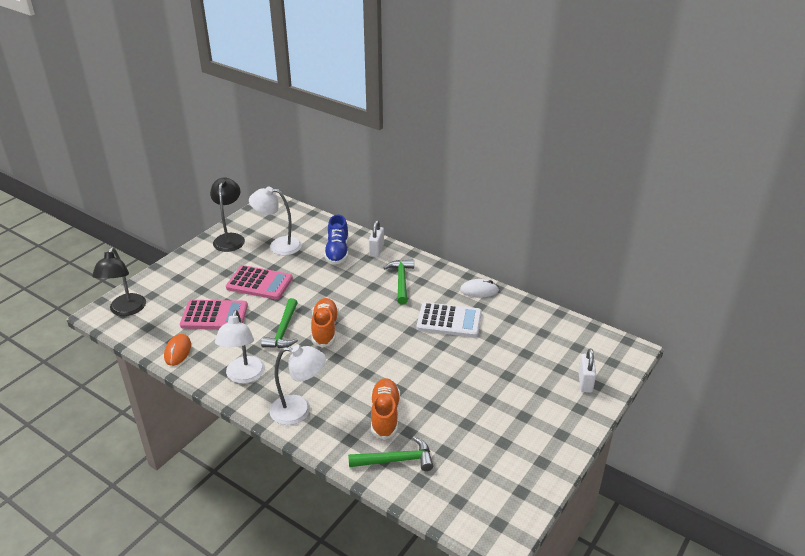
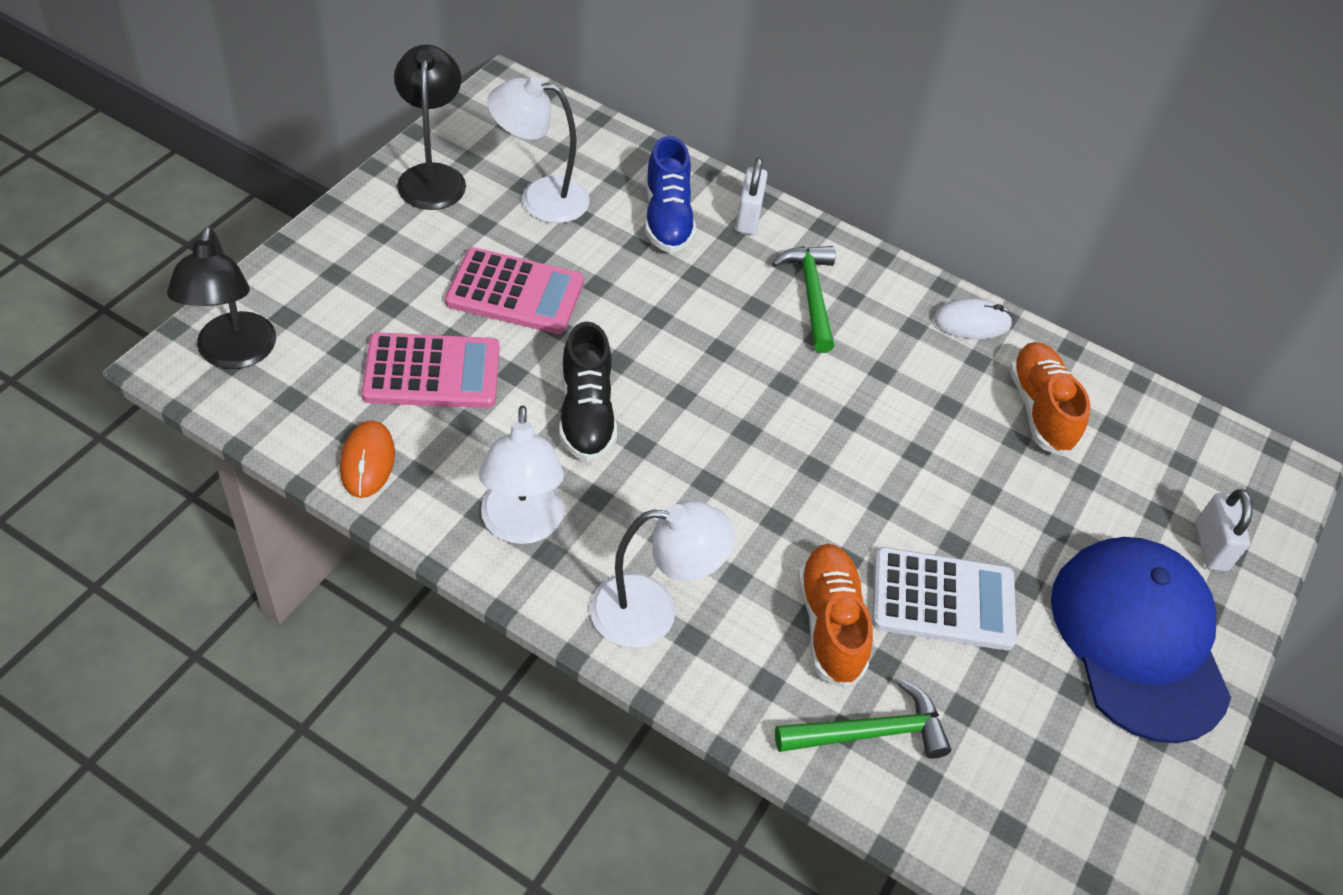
camera: 10 degrees left, 15 degrees up
green hammer [261,298,298,348] -> black shoe [559,321,617,461]
orange shoe [311,298,339,347] -> orange shoe moved to [1009,342,1090,456]
white calculator [417,302,482,337] -> white calculator moved to [872,547,1017,651]
none -> blue cap [1051,537,1231,743]

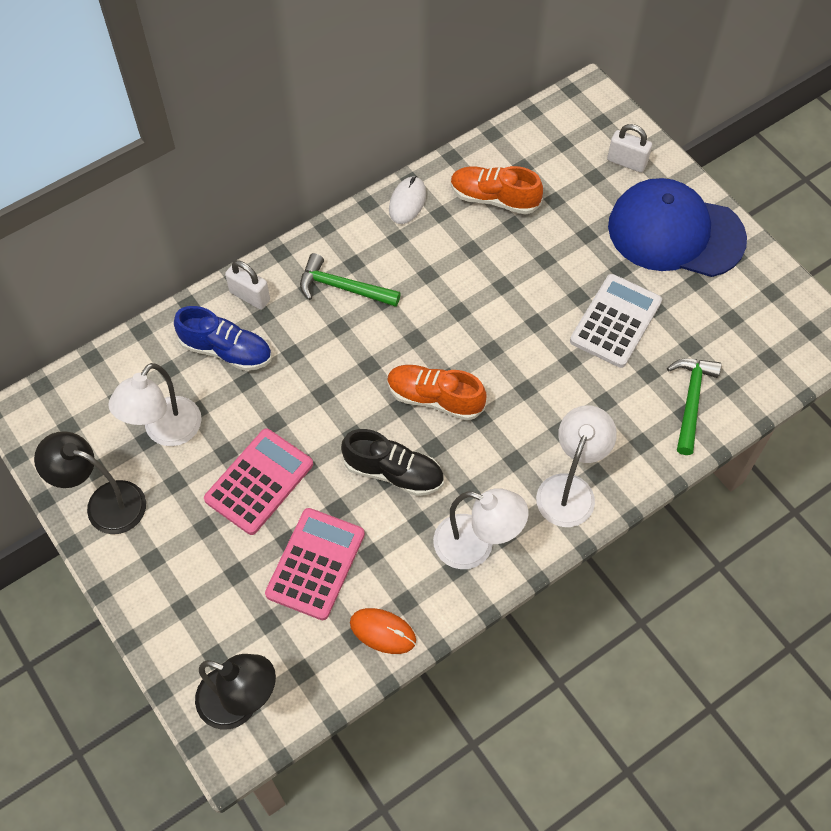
camera: 60 degrees left, 10 degrees up
orange shoe [798,544,873,688] -> orange shoe moved to [387,365,487,420]

